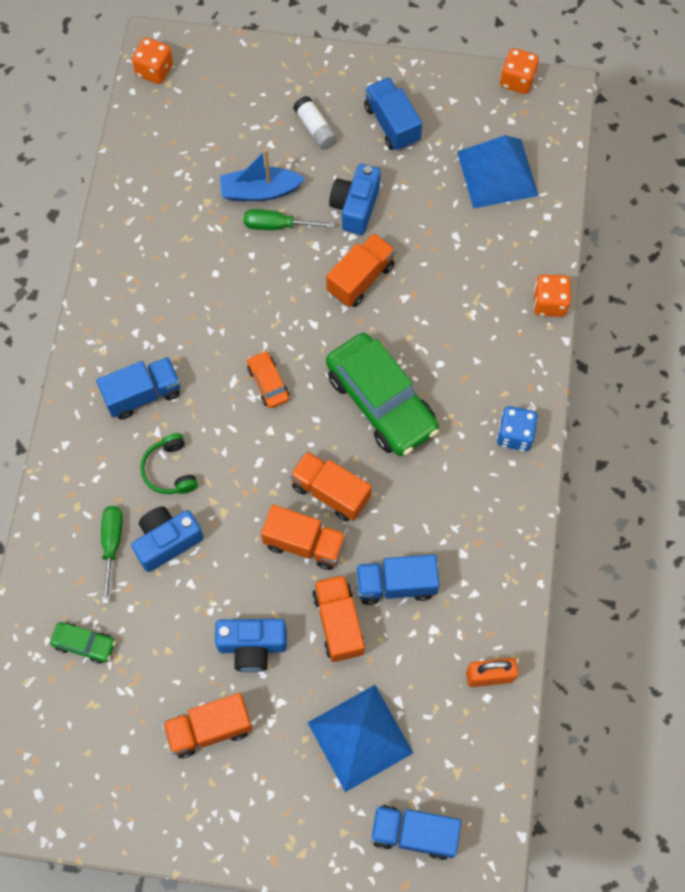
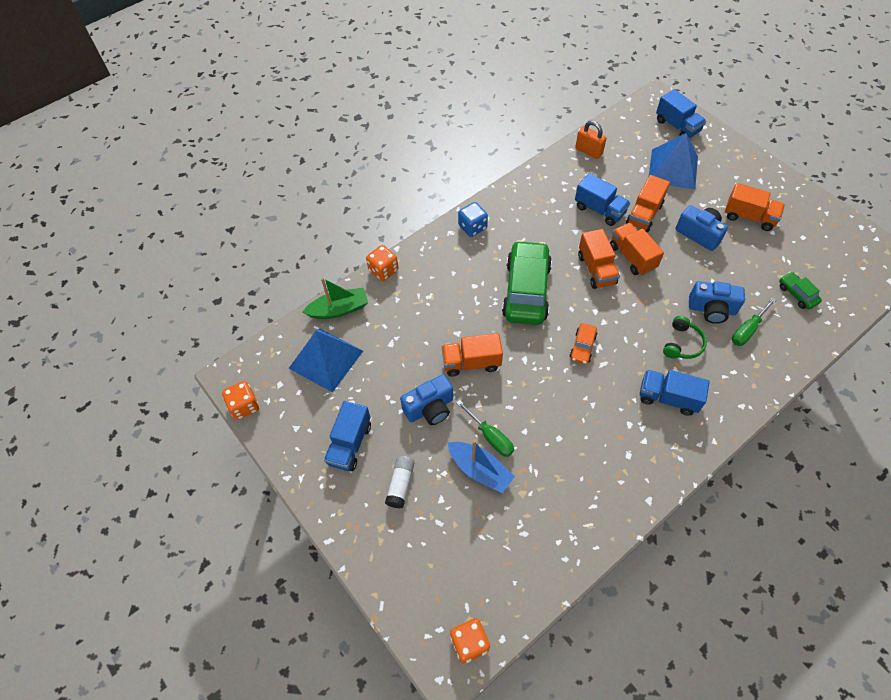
camera: 135 degrees left, 10 degrees down
none -> green boat [303,277,368,319]

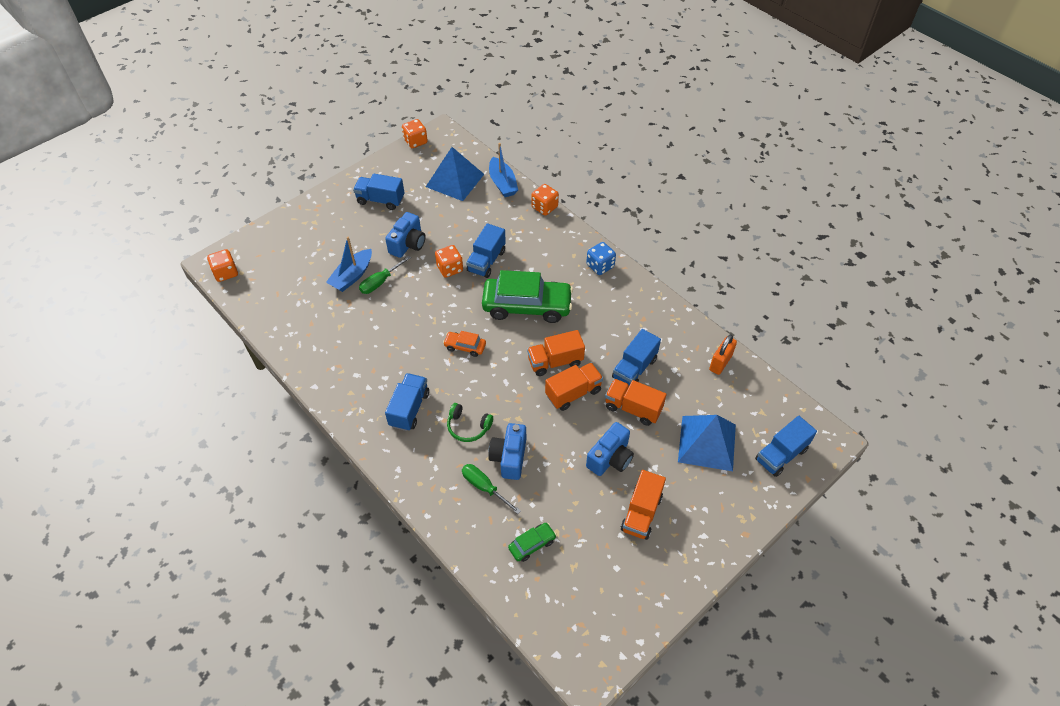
camera: 85 degrees right, 5 degrees down
green boat [303,277,368,319] -> blue boat [489,143,518,197]
white glue stick [385,456,415,508] -> none
blue camera [400,374,453,425] -> blue camera turned 120 degrees counterclockwise [385,212,426,258]
orange truck [442,333,503,377] -> orange dice [435,245,463,278]
none -> blue truck [466,223,506,278]

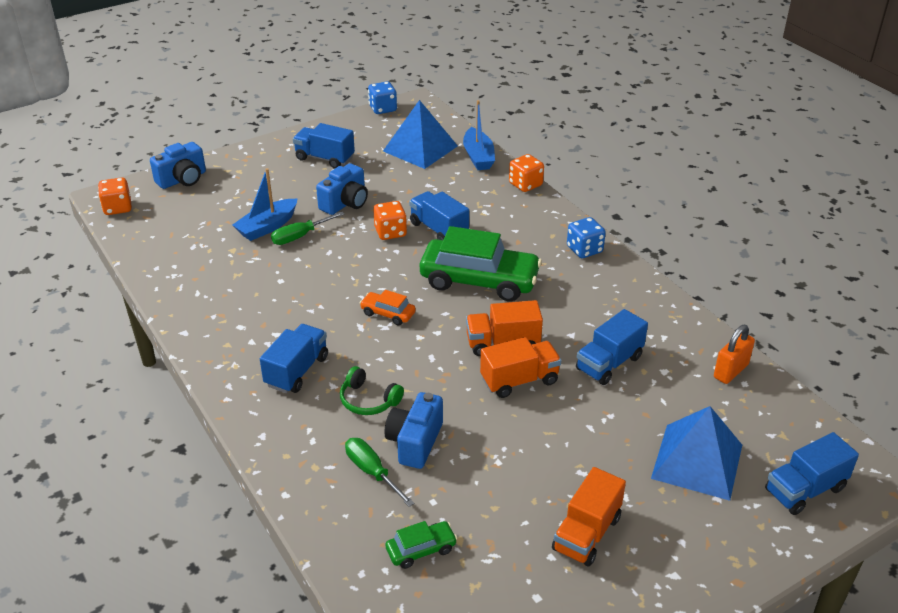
camera: 10 degrees right, 15 degrees down
orange dice [402,119,428,148] -> blue dice [368,82,397,114]
blue truck [466,223,506,278] -> blue truck turned 105 degrees clockwise [409,191,469,240]
blue camera [586,422,634,476] -> blue camera moved to [150,142,206,189]
orange truck [605,379,666,426] -> none

